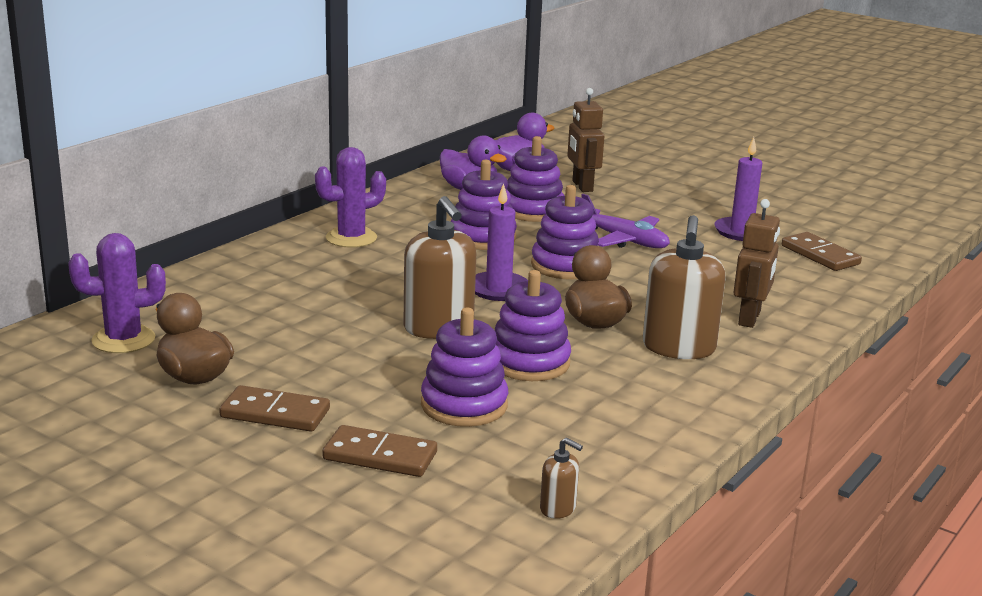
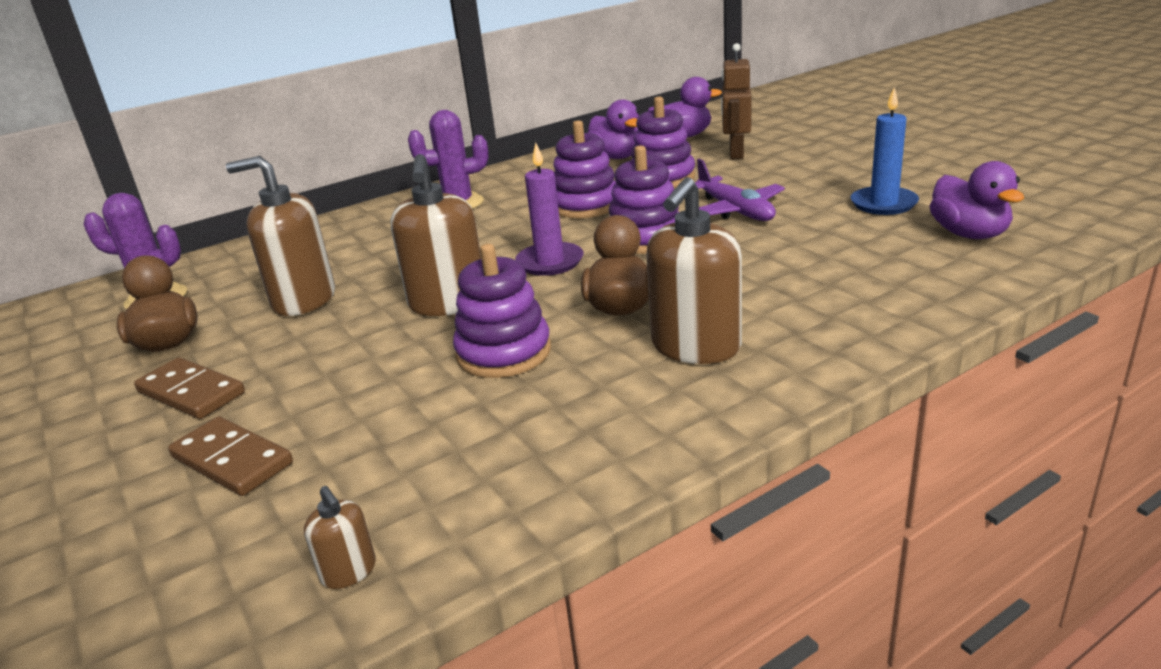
camera: 25 degrees right, 5 degrees up
purple stacking toy [421,307,508,427] -> none
purple candle [714,137,762,241] -> blue candle [851,87,919,215]
brown robot [733,199,780,328] -> none
brown domino [782,232,862,271] -> purple duck [930,161,1024,239]
none -> brown soap dispenser [226,156,335,316]

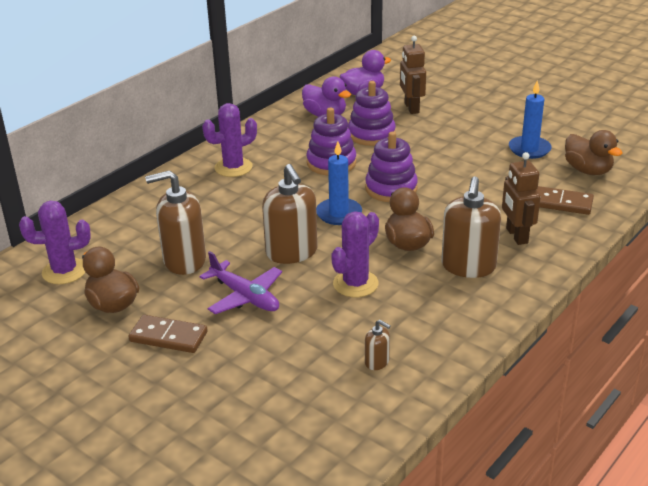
camera: 20 degrees left, 5 degrees up
brown domino [168,416,293,496] -> brown domino moved to [536,186,594,215]
brown soap dispenser [304,486,376,589] -> brown soap dispenser moved to [365,320,391,370]
purple stacking toy [453,244,551,378] -> purple cactus [331,211,379,297]
purple candle [515,143,584,276] -> blue candle [316,141,362,225]
purple plane [695,159,785,221] -> purple plane moved to [199,251,282,314]
purple duck [930,161,1024,239] -> brown duck [565,130,623,175]
none -> brown robot [502,152,541,245]

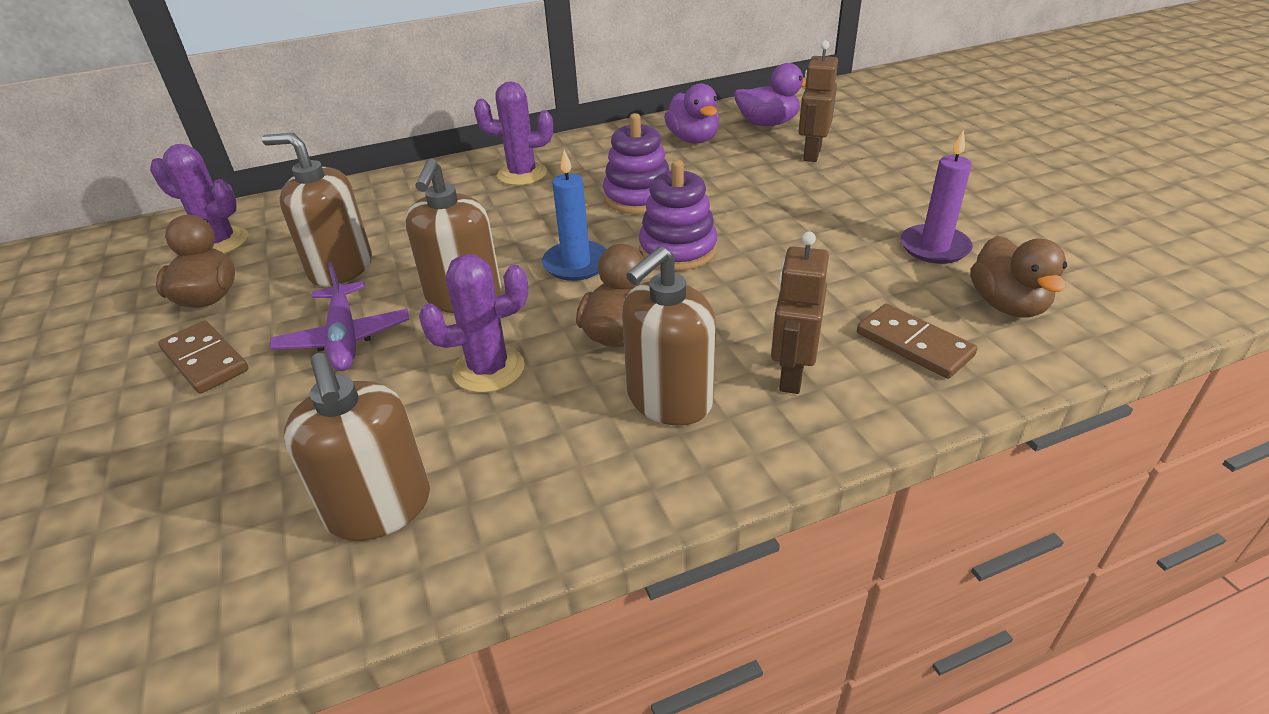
camera: 30 degrees right, 5 degrees up
purple stacking toy [348,81,396,146] -> none
brown soap dispenser [365,320,391,370] -> brown soap dispenser [284,353,430,541], size x2.17
blue candle [509,80,551,159] -> purple candle [901,130,973,264]

